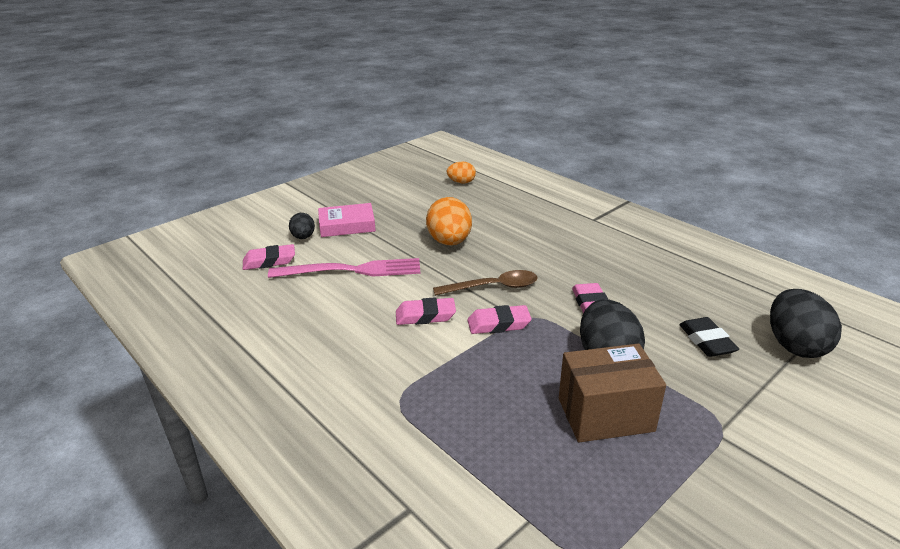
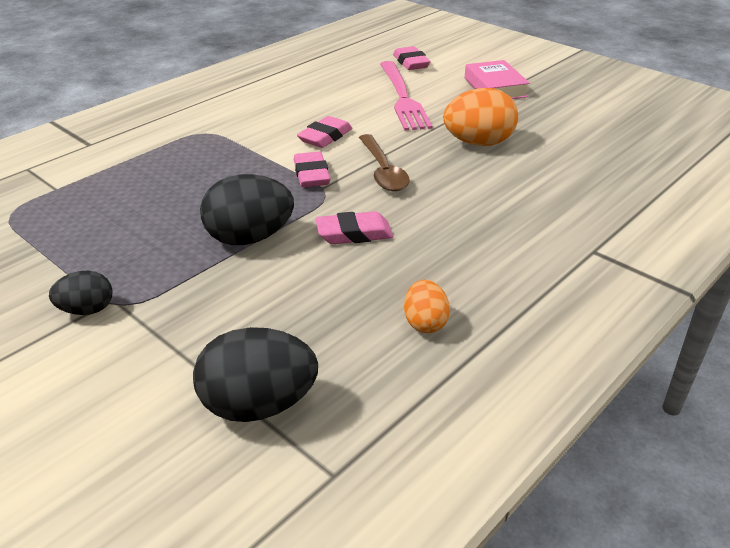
camera: 85 degrees right, 5 degrees up
black egg [289,213,315,239] -> black egg moved to [49,271,113,315]
pink eraser [396,297,456,325] -> pink eraser turned 45 degrees clockwise [297,116,352,148]
orange egg [447,162,476,184] -> orange egg moved to [404,280,450,333]
brown box [559,344,666,443] -> none
black eraser [679,317,739,357] -> none

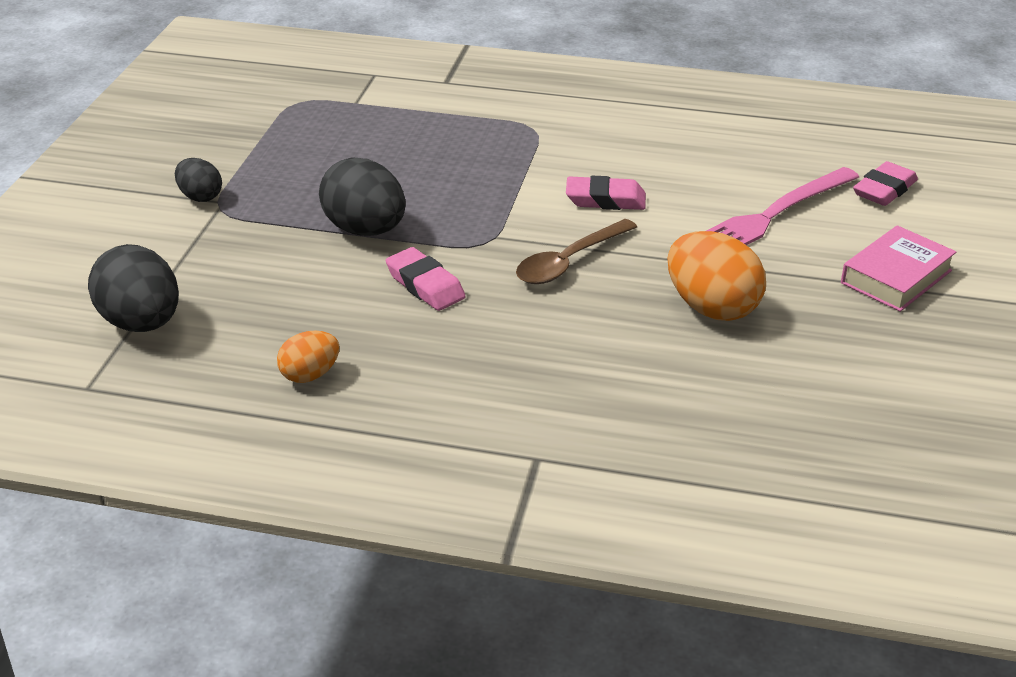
camera: 60 degrees right, 0 degrees up
pink eraser [294,152,331,187] -> none

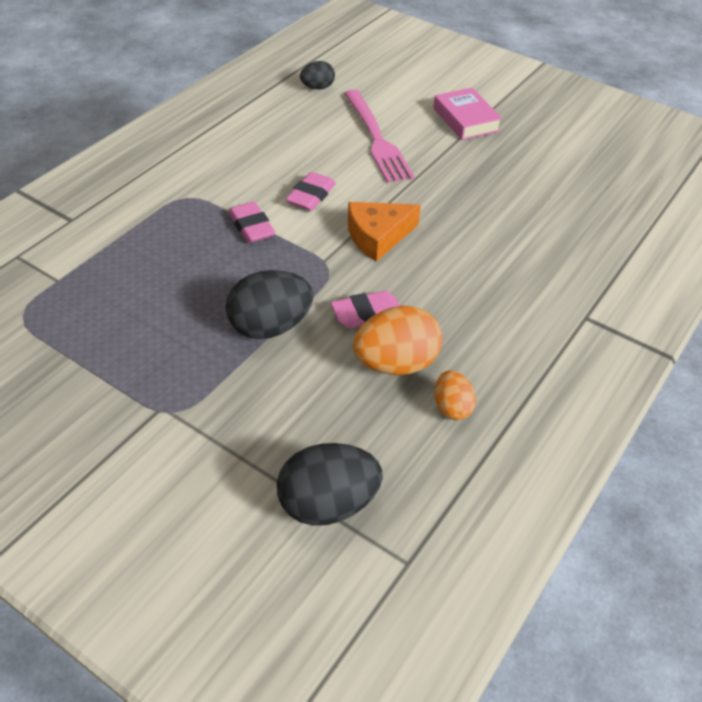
camera: 70 degrees left, 10 degrees up
black egg [175,158,222,202] -> black egg moved to [300,61,335,89]
brown spoon [516,219,637,284] -> orange cheese [348,202,421,262]
orange egg [668,231,766,321] -> orange egg moved to [353,306,442,375]
pink eraser [853,161,918,206] -> pink eraser moved to [228,202,275,243]

